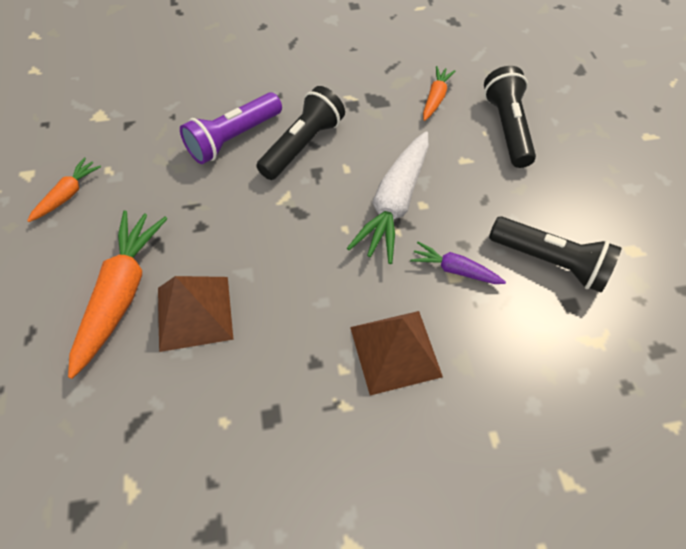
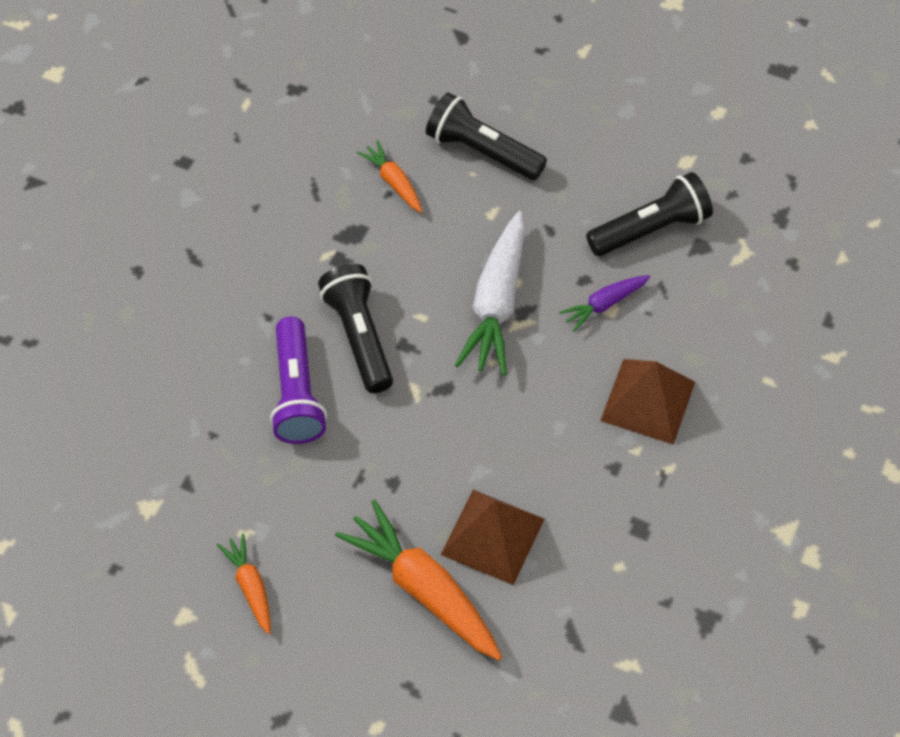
camera: 55 degrees left, 0 degrees up
white carrot [347,131,429,264] -> white carrot turned 45 degrees clockwise [455,211,525,376]

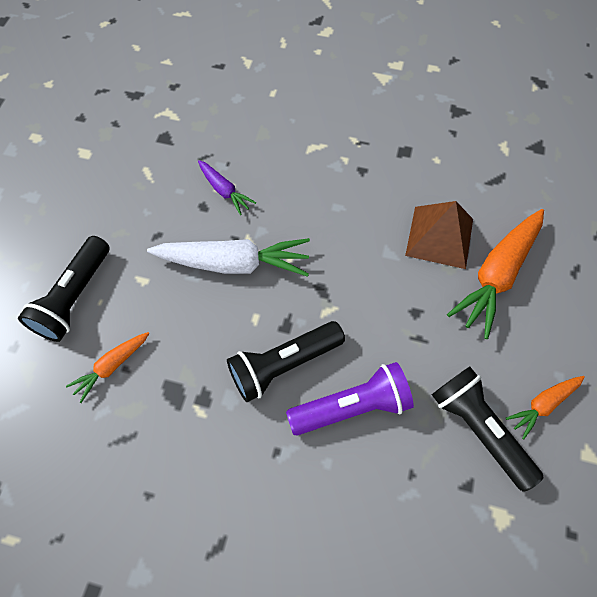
camera: 100 degrees left, 5 degrees up
black flashlight [586,172,713,256] -> black flashlight moved to [432,366,544,492]
brown pyramid [600,359,695,445] -> none

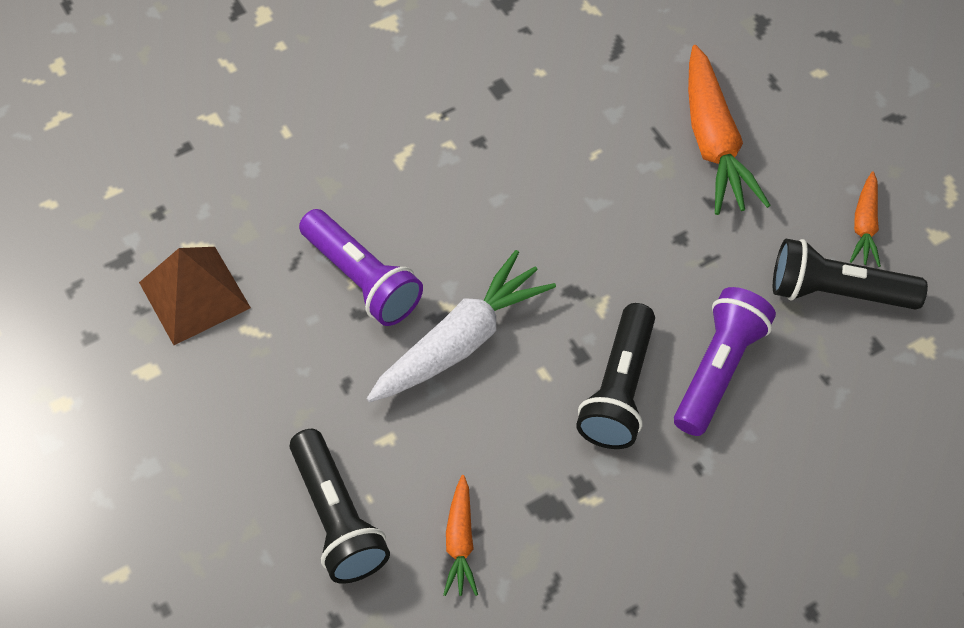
camera: 45 degrees left, 5 degrees down
purple carrot [198,160,256,215] -> purple flashlight [299,209,423,326]
brown pyramid [405,201,473,269] -> brown pyramid moved to [139,247,251,345]

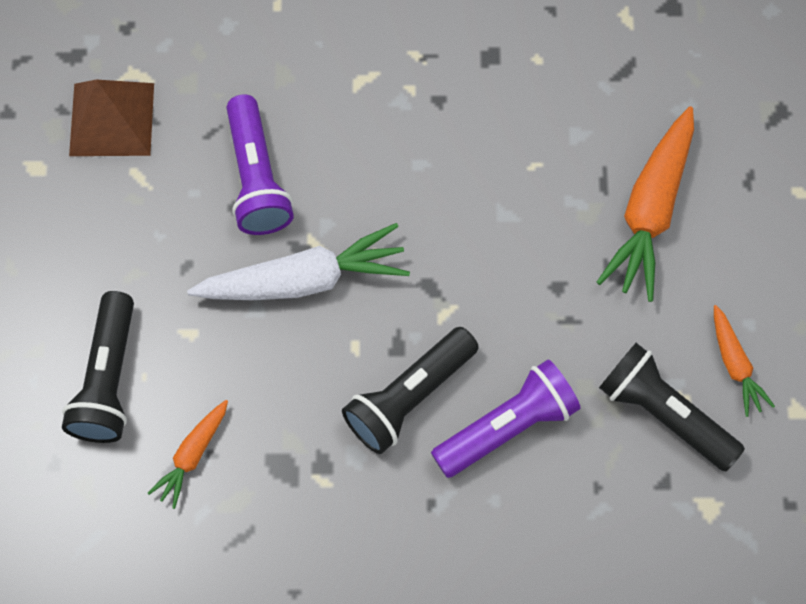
camera: 30 degrees right, 10 degrees up
orange carrot [850,171,881,267] -> orange carrot turned 60 degrees counterclockwise [714,305,775,417]

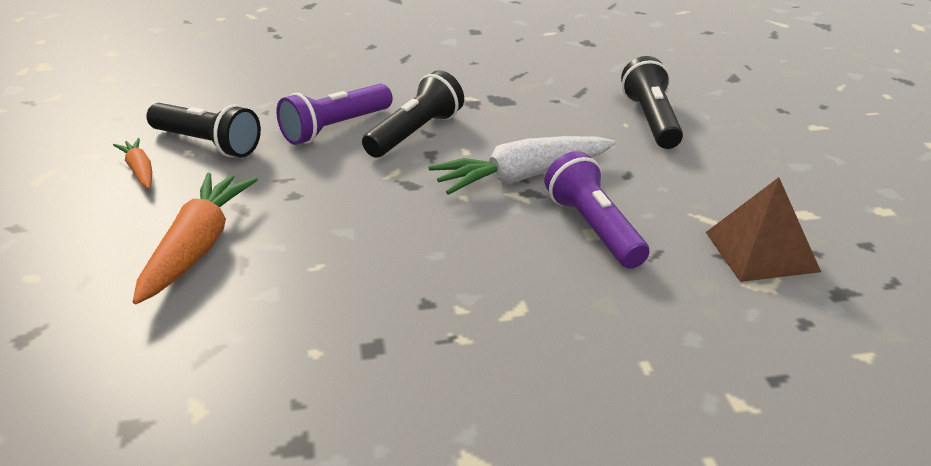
camera: 170 degrees right, 35 degrees down
orange carrot [148,400,228,509] -> none

